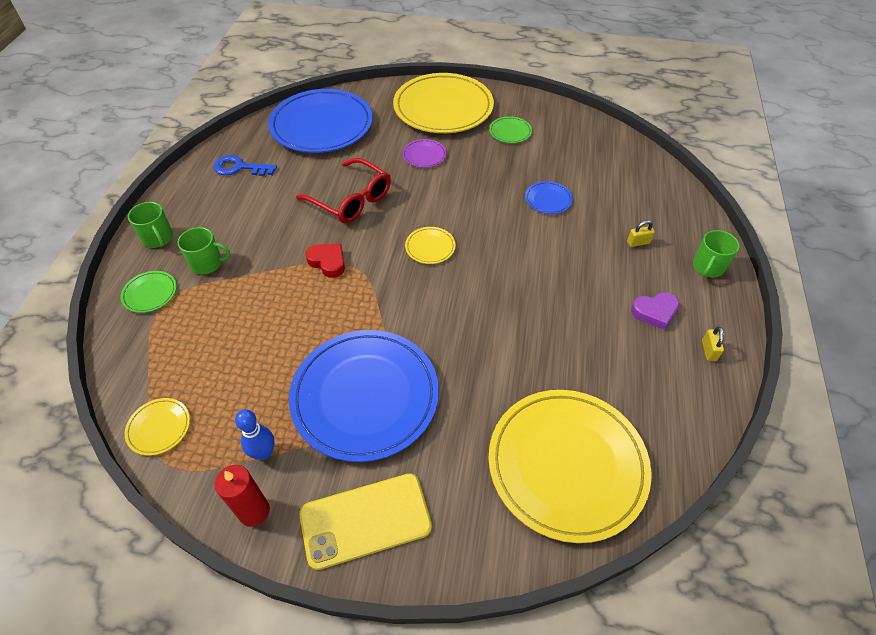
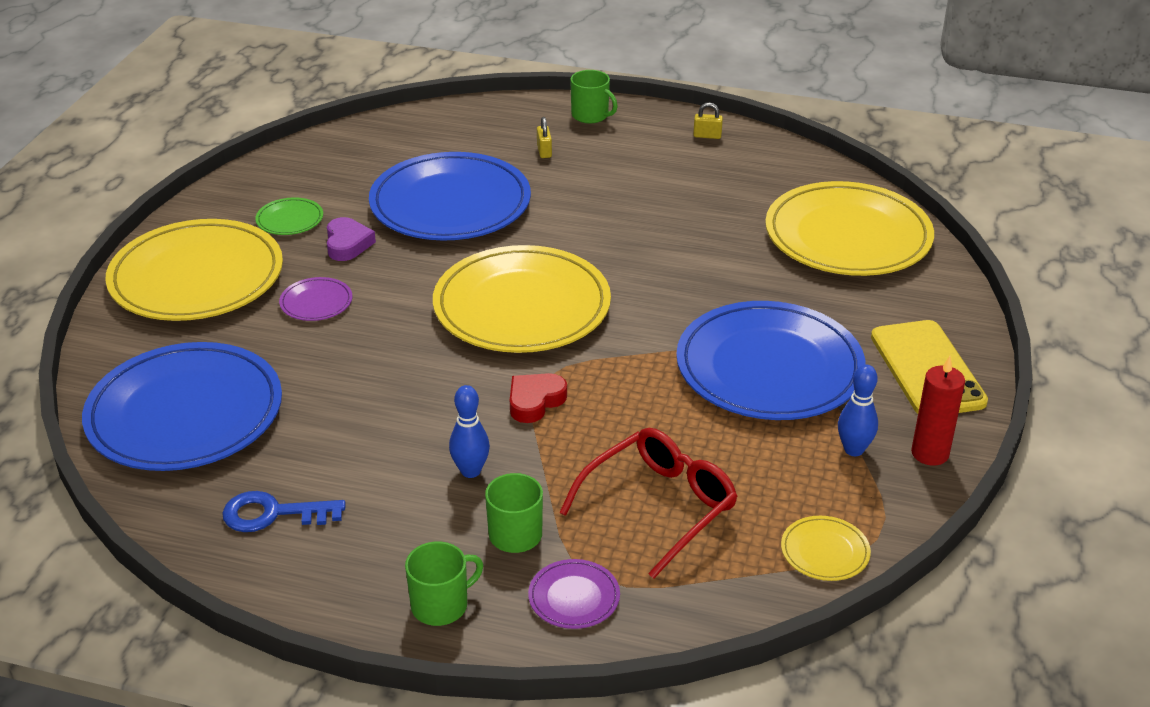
camera: 85 degrees left, 15 degrees down
green plate [121,271,177,313] -> purple plate [528,559,620,629]
blue key [213,155,277,176] -> blue key turned 75 degrees clockwise [222,491,346,532]
red glasses [296,158,391,223] -> red glasses moved to [559,428,738,579]
yellow plate [405,227,456,264] -> yellow plate [433,245,611,353], size x2.44
blue plate [525,181,573,214] -> blue plate [369,152,531,241], size x2.44
purple heart [631,292,679,330] -> purple heart moved to [327,217,376,261]
none -> blue bowling pin [449,385,490,478]

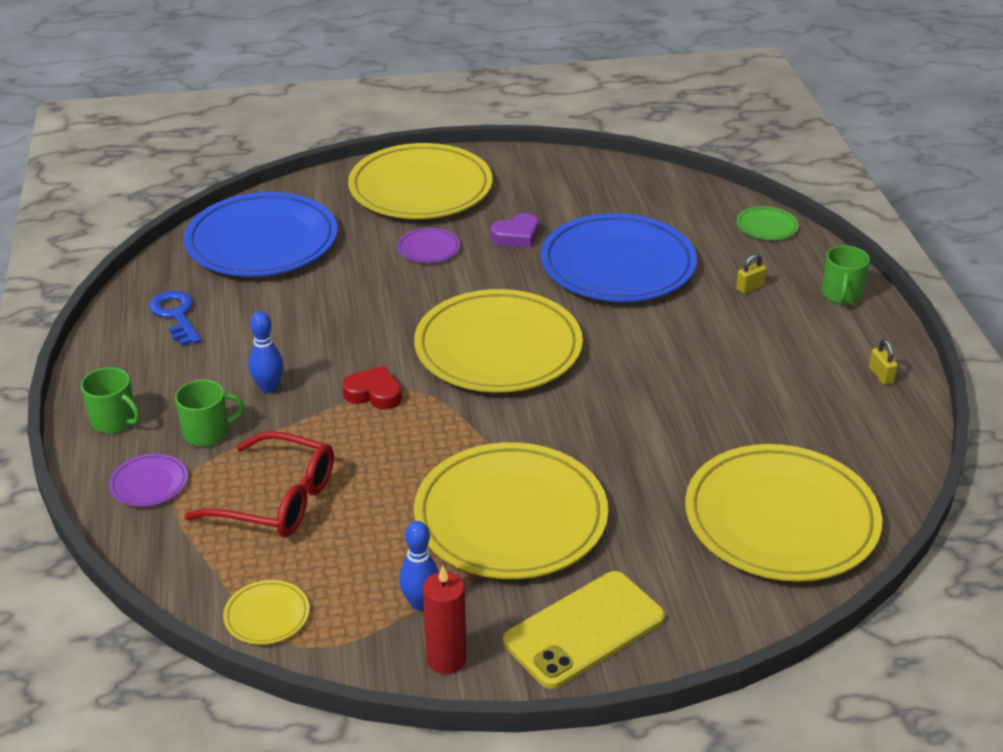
camera: 65 degrees right, 0 degrees up
green plate [255,198,323,235] -> green plate moved to [736,206,798,240]
blue plate [676,301,866,420] -> yellow plate [414,442,608,579]

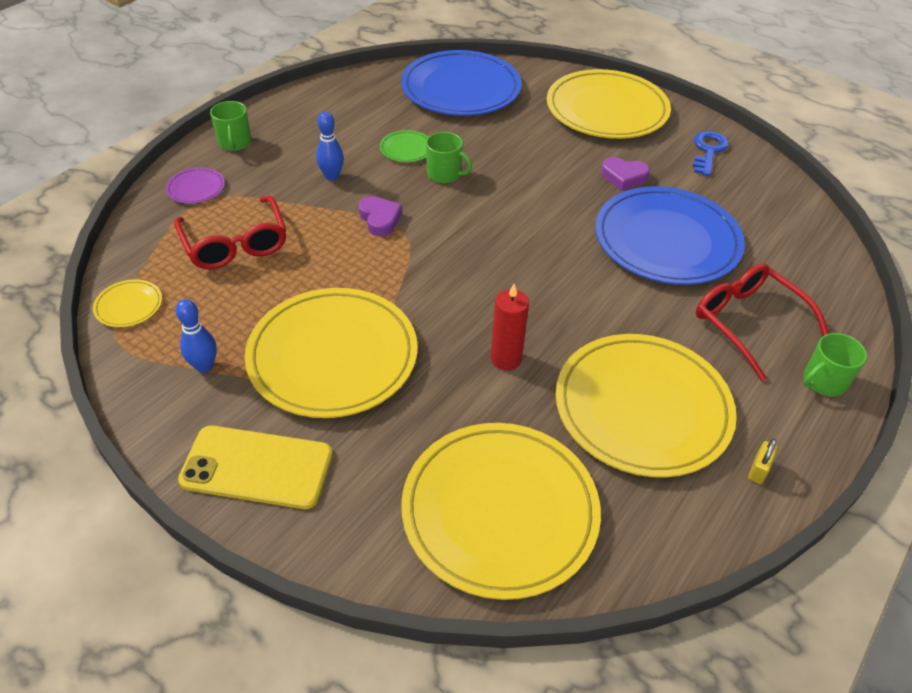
camera: 45 degrees right, 10 degrees up
blue key [149,291,201,346] -> blue key moved to [692,131,729,176]
green mug [175,380,244,446] -> green mug moved to [426,132,472,183]
red heart [342,366,402,410] -> purple heart [358,196,402,236]
purple plate [397,228,460,263] -> none
yellow plate [414,289,583,392] -> yellow plate moved to [556,334,737,478]
red candle [423,566,466,674] -> red candle moved to [490,284,529,371]
green plate [736,206,798,240] -> green plate moved to [380,130,428,162]
yellow padlock [736,254,767,293] -> red glasses [696,264,829,381]

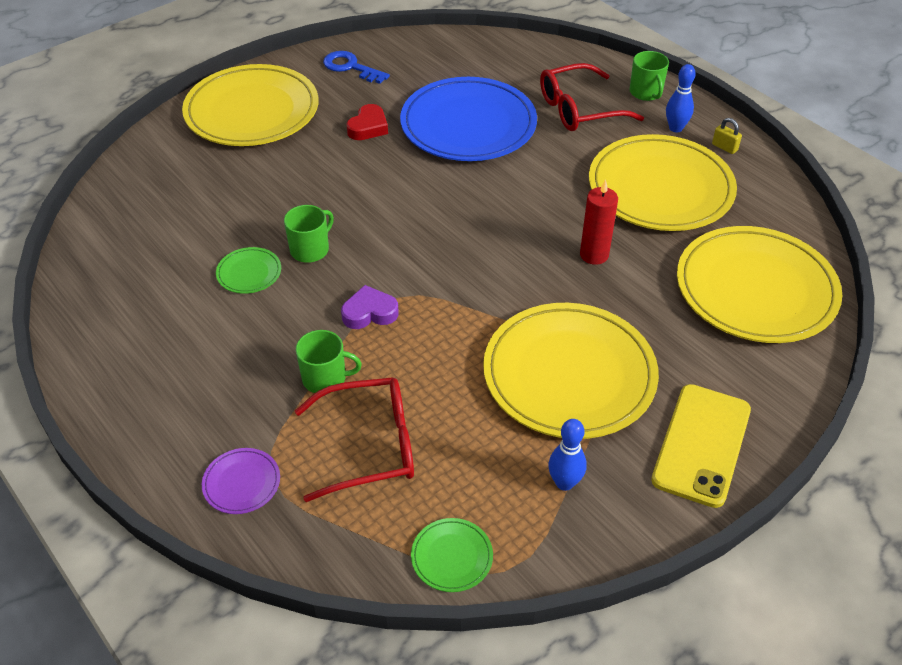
camera: 75 degrees left, 0 degrees up
yellow plate [93,279,162,327] -> green plate [411,518,493,592]
green mug [210,101,251,151] -> green mug moved to [296,330,362,393]
blue bowling pin [316,111,344,181] -> blue bowling pin moved to [666,64,696,132]
blue plate [401,50,522,116] -> none
purple heart [601,157,650,191] -> red heart [346,104,388,140]

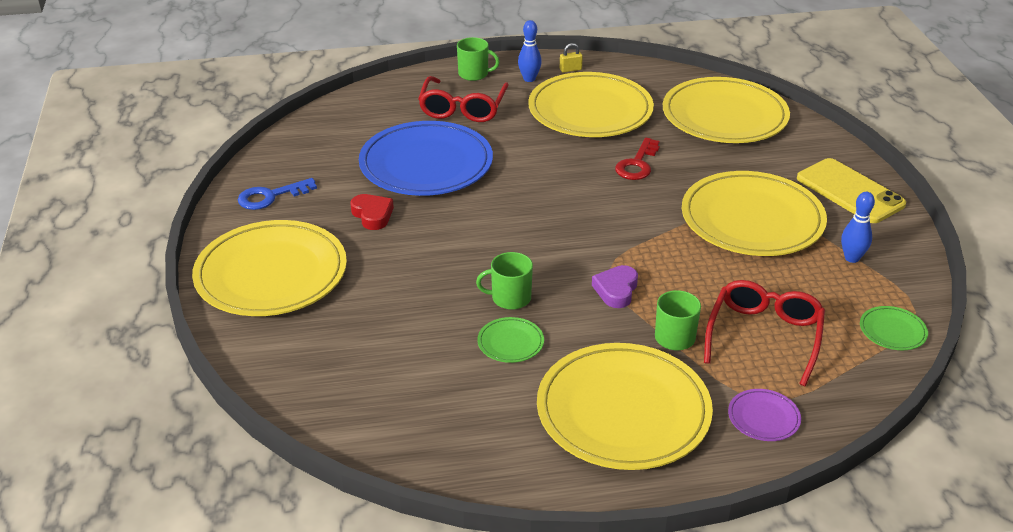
camera: 60 degrees left, 10 degrees down
green mug [284,205,334,263] -> green mug turned 75 degrees counterclockwise [476,252,533,310]
red candle [580,179,618,265] -> red key [615,137,660,180]
none -> yellow plate [537,343,713,470]

